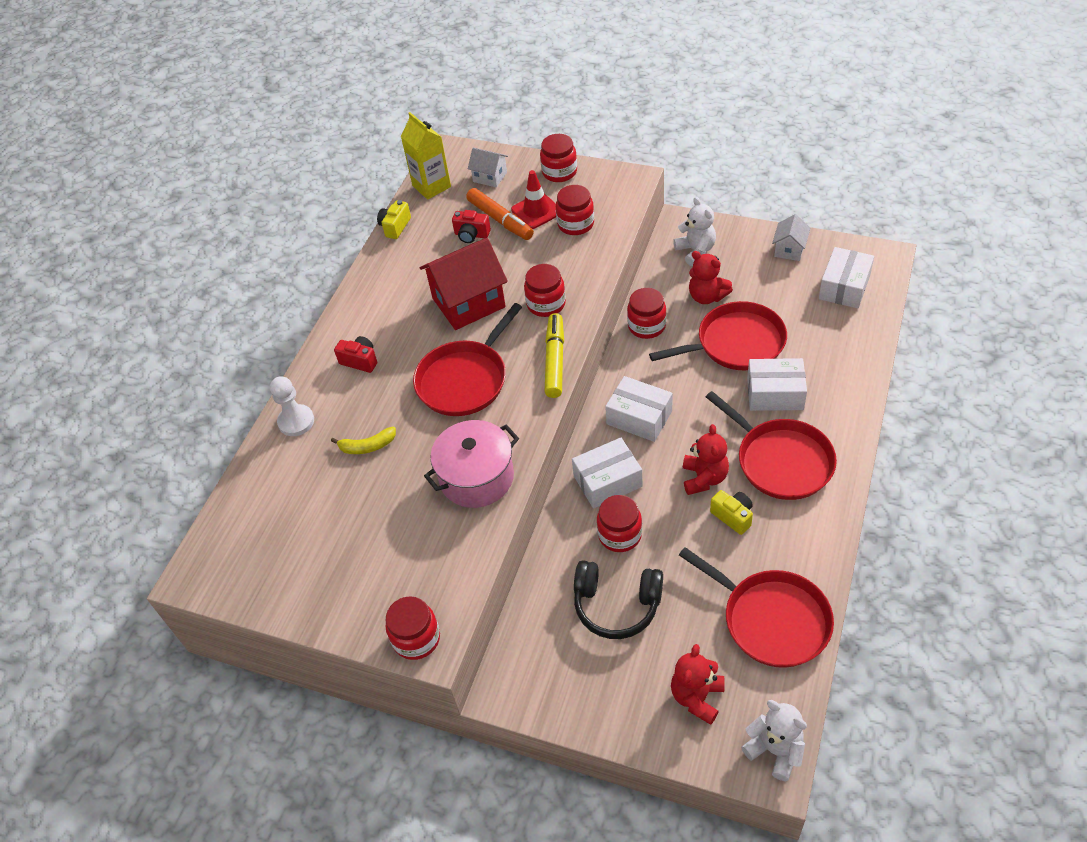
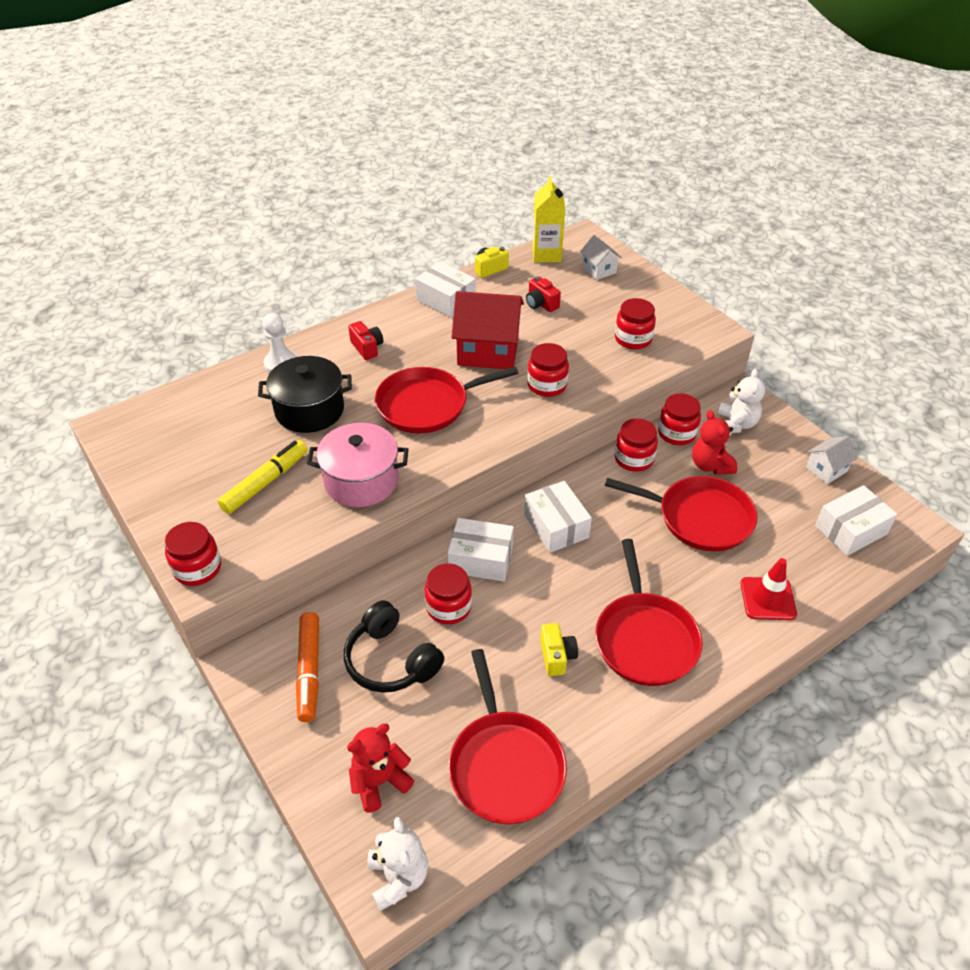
camera: 30 degrees right, 5 degrees down
yellow banana [331,427,396,454] -> black pot [258,356,352,433]
orange marker [466,188,534,240] -> orange marker moved to [296,612,319,722]
red traffic cone [511,170,556,229] -> red traffic cone moved to [740,558,797,620]
red jar [540,134,577,182] -> red jar moved to [658,393,701,445]
yellow marker [545,313,564,398] -> yellow marker moved to [218,440,308,514]
red teddy bear [683,424,729,495] -> none
white box [747,358,807,411] -> white box moved to [415,262,476,318]

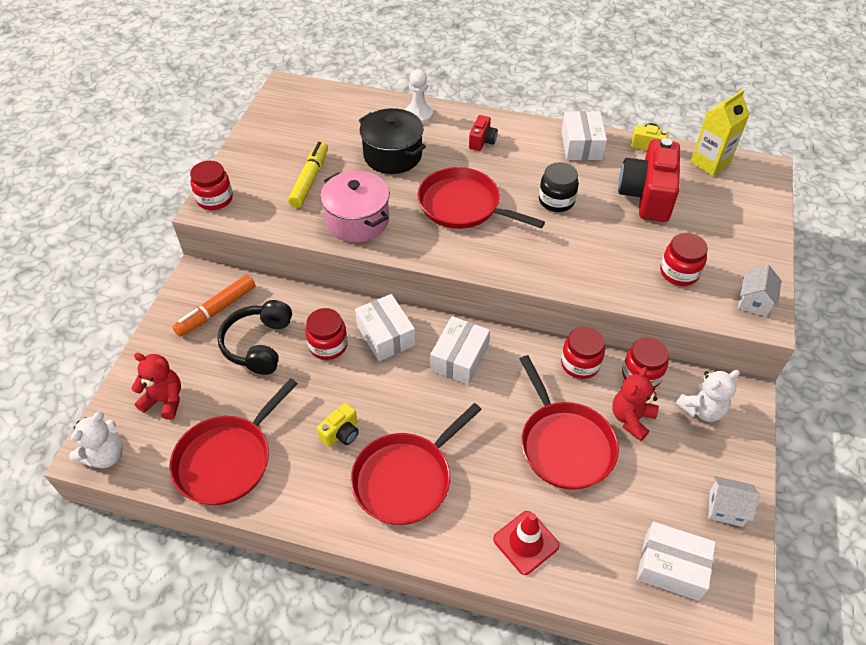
camera: 50 degrees right, 5 degrees up
yellow marker [218,440,308,514] -> yellow marker turned 75 degrees counterclockwise [288,142,328,208]
red house [452,291,524,369] -> black jar [539,162,579,212]
red camera [526,276,561,312] -> red camera [618,138,680,222], size x2.11
red jar [527,343,569,397] -> none
white house [580,235,622,280] -> white house moved to [738,265,781,317]

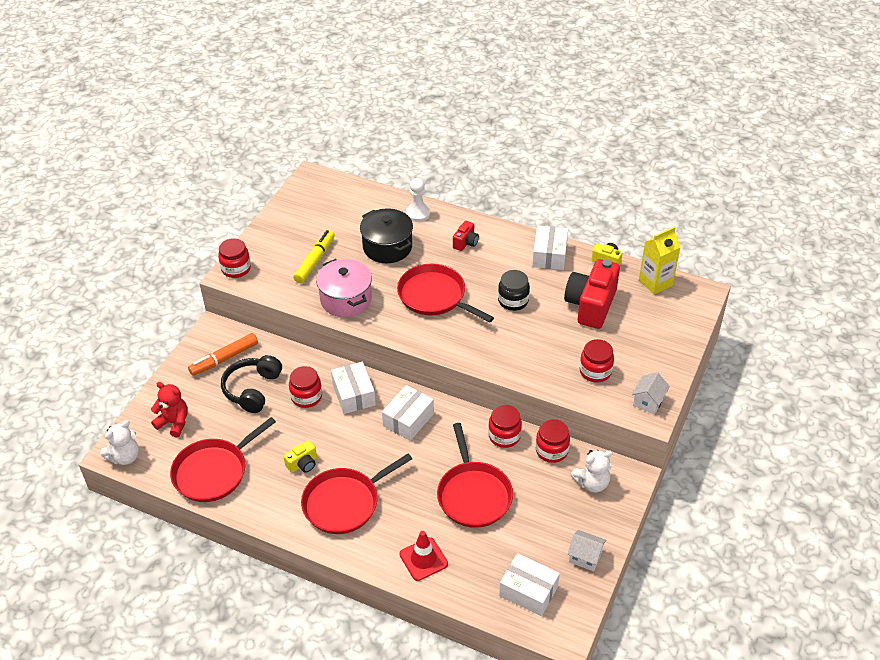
camera: 10 degrees right, 5 degrees down
red teddy bear [613,367,659,441] -> none

